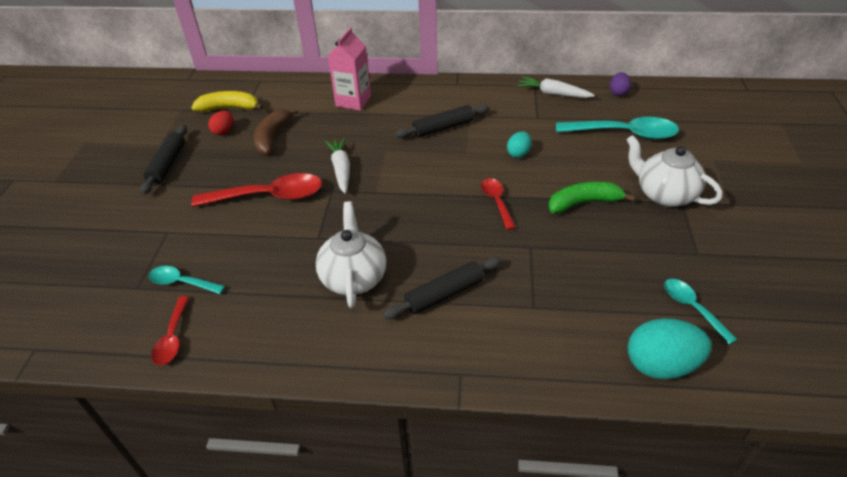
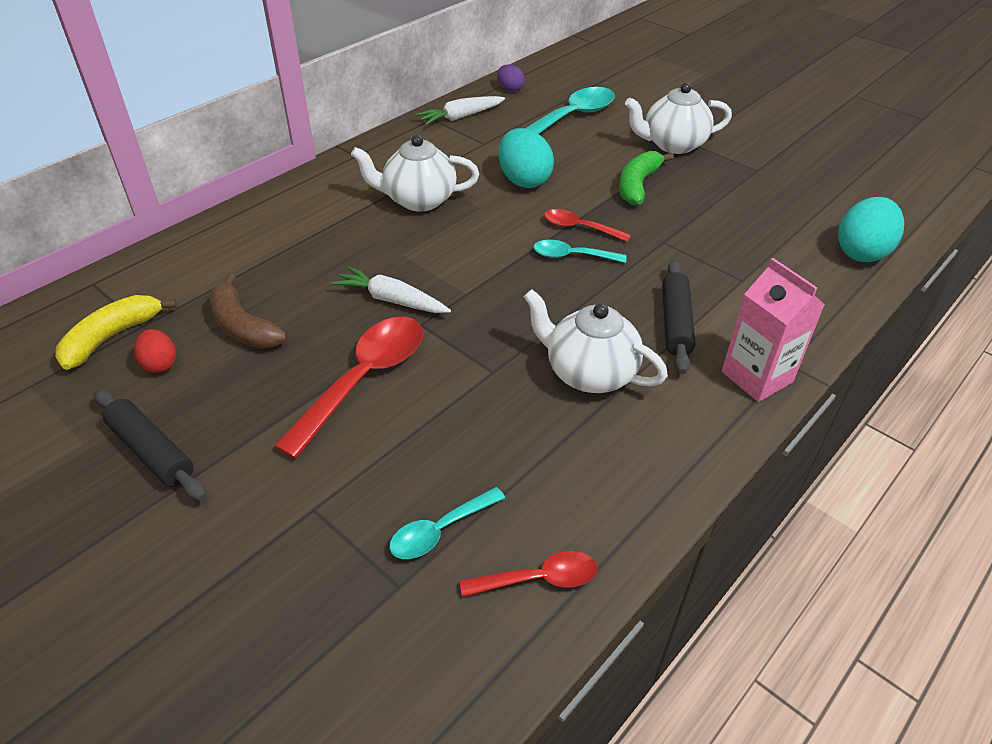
camera: 55 degrees left, 0 degrees up
red spoon [151,296,189,365] -> red spoon turned 45 degrees counterclockwise [460,551,597,597]
pink carton [328,28,371,111] -> pink carton moved to [722,258,825,402]
black rolling pin [395,105,489,138] -> white teapot [351,135,479,212]
turquoise egg [507,131,531,158] -> turquoise egg [499,128,554,188], size x1.81
turquoise spoon [664,279,737,344] -> turquoise spoon moved to [533,240,627,263]

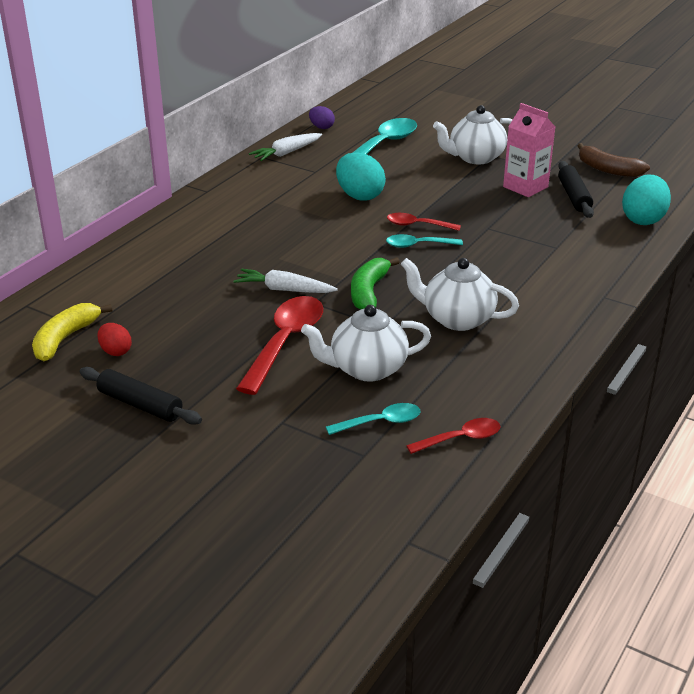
camera: 10 degrees left, 10 degrees down
brown banana [210,273,287,349] -> brown banana moved to [577,143,650,177]
white teapot [351,135,479,212] -> white teapot moved to [301,305,431,382]
turquoise spoon [389,487,505,559] -> turquoise spoon turned 150 degrees counterclockwise [326,403,421,435]
green banana [619,151,674,205] -> green banana moved to [351,257,400,310]
black rolling pin [662,260,696,374] -> black rolling pin moved to [558,161,594,218]
pink carton [722,258,825,402] -> pink carton moved to [503,103,555,197]

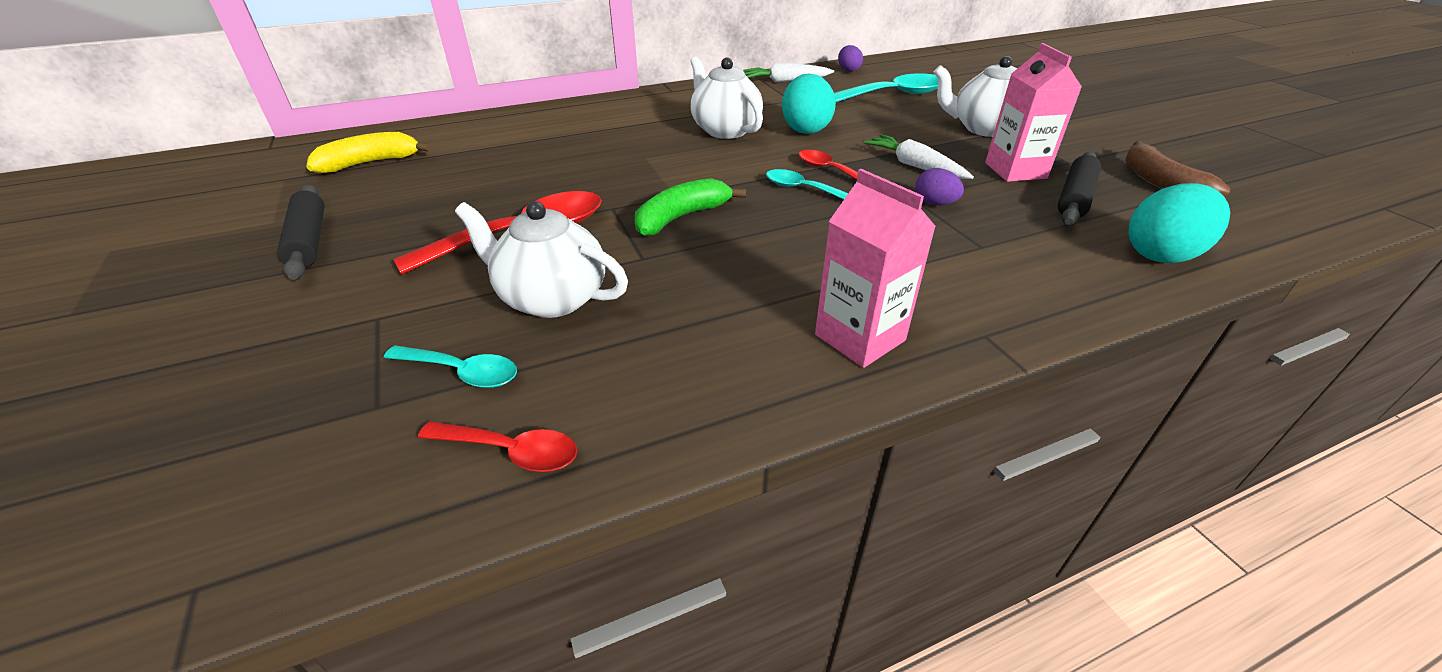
camera: 35 degrees right, 5 degrees up
red egg [98,323,132,356] -> none
white carrot [233,269,338,293] -> white carrot moved to [863,134,974,179]
white teapot [401,258,519,331] -> white teapot moved to [690,57,763,139]
none -> pink carton [815,169,936,368]
none -> purple egg [915,168,964,205]

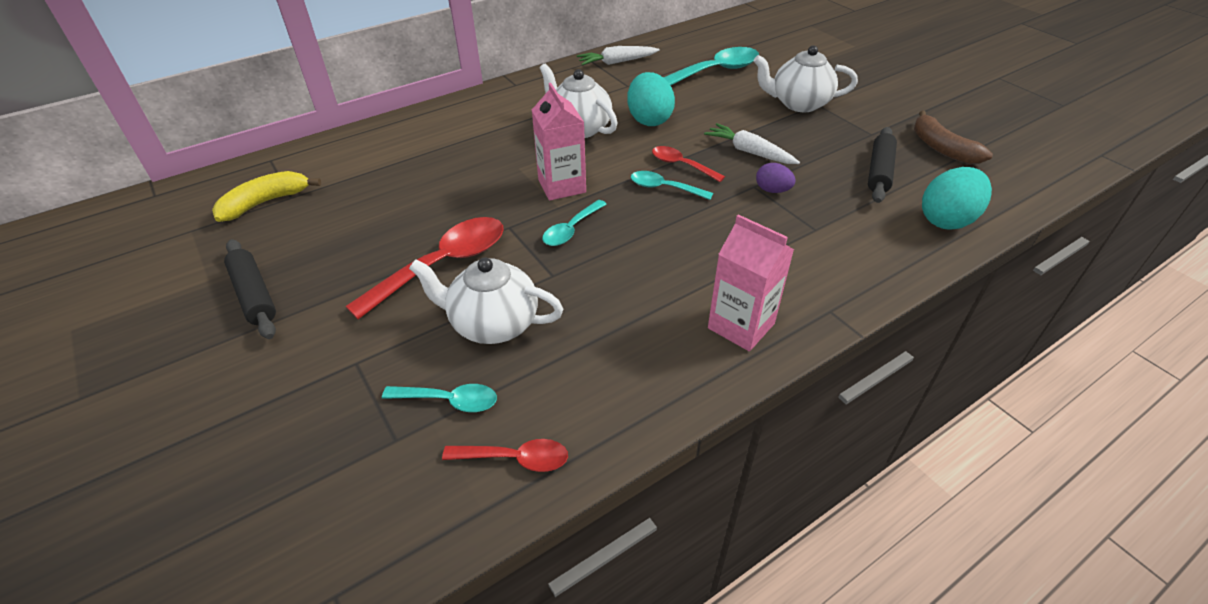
camera: 10 degrees left, 5 degrees up
green banana [635,178,746,236] -> turquoise spoon [542,200,607,246]
purple egg [838,45,863,72] -> none
pink carton [985,43,1082,182] -> pink carton moved to [532,83,586,201]

